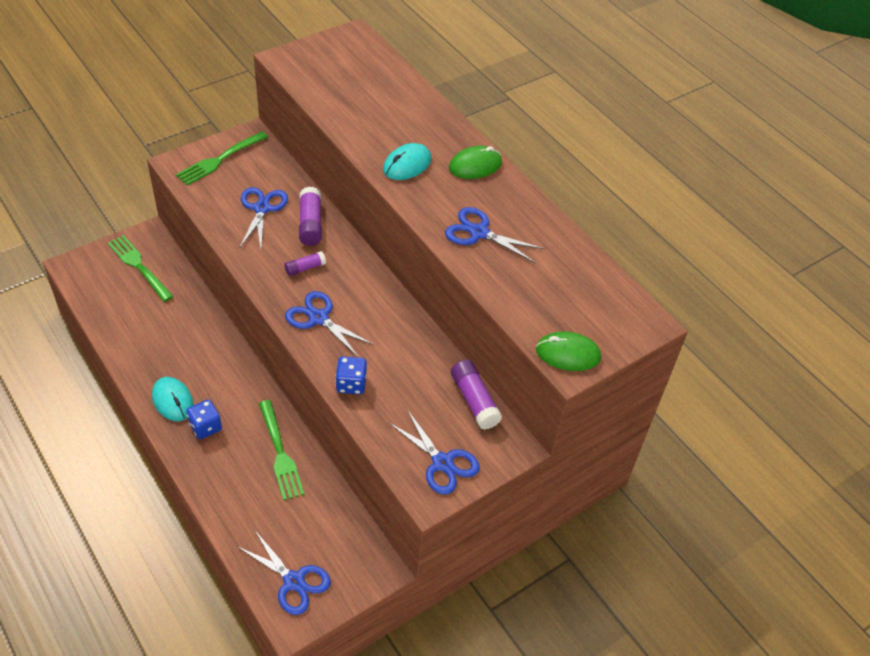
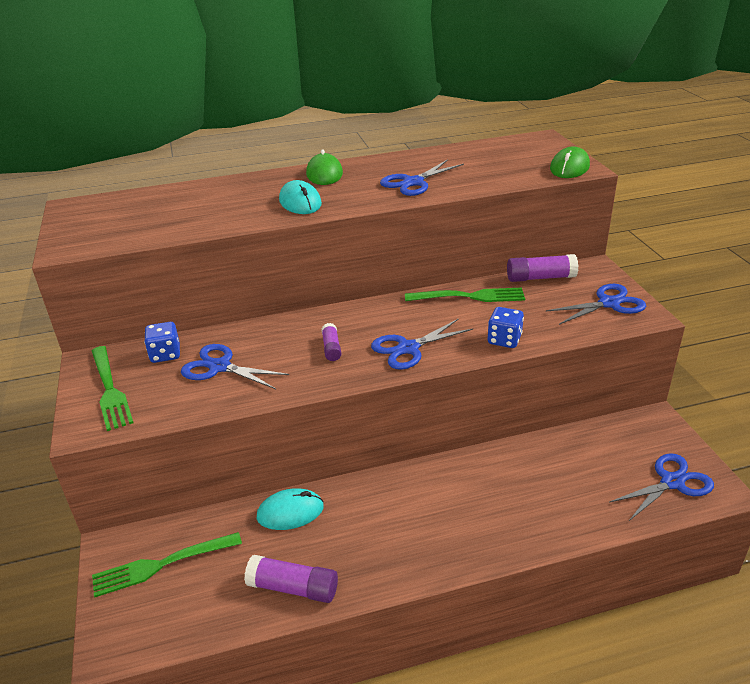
camera: 65 degrees left, 15 degrees down
turquoise mouse [152,377,194,421] -> turquoise mouse moved to [256,488,324,530]
blue dice [186,400,222,439] -> blue dice moved to [144,322,180,363]
green fork [259,400,304,500] -> green fork moved to [405,288,525,302]
purple glue stick [299,187,322,246] -> purple glue stick moved to [244,555,338,603]

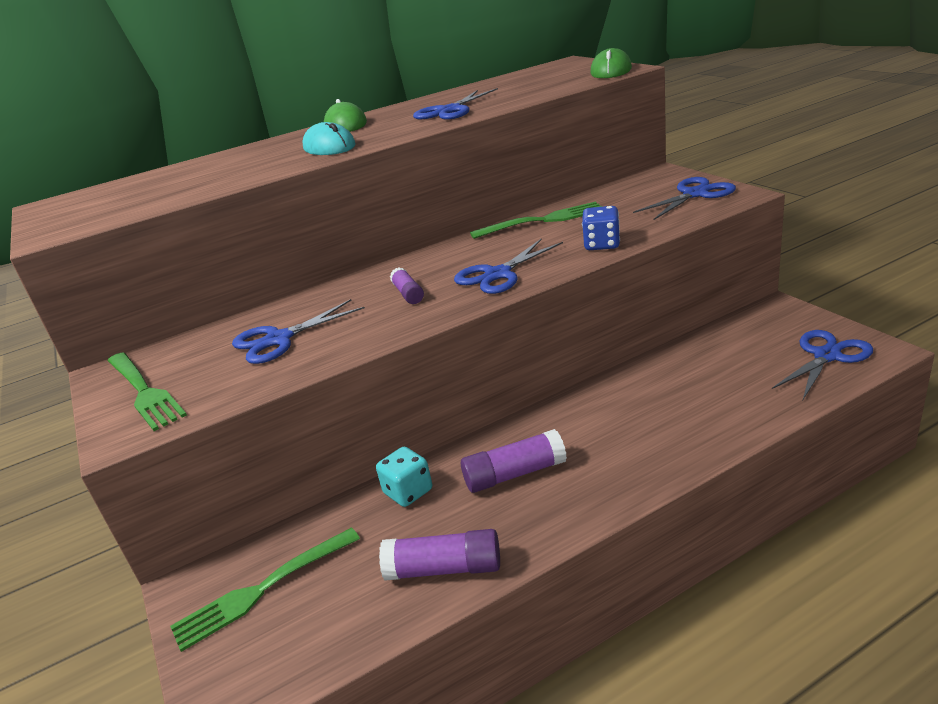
camera: 10 degrees left, 5 degrees down
blue dice [144,322,180,363] -> none
blue scissors [181,344,289,389] -> blue scissors turned 45 degrees counterclockwise [232,299,365,364]
turquoise mouse [256,488,324,530] -> turquoise dice [376,447,432,507]
purple glue stick [507,254,579,282] -> purple glue stick moved to [461,429,567,493]

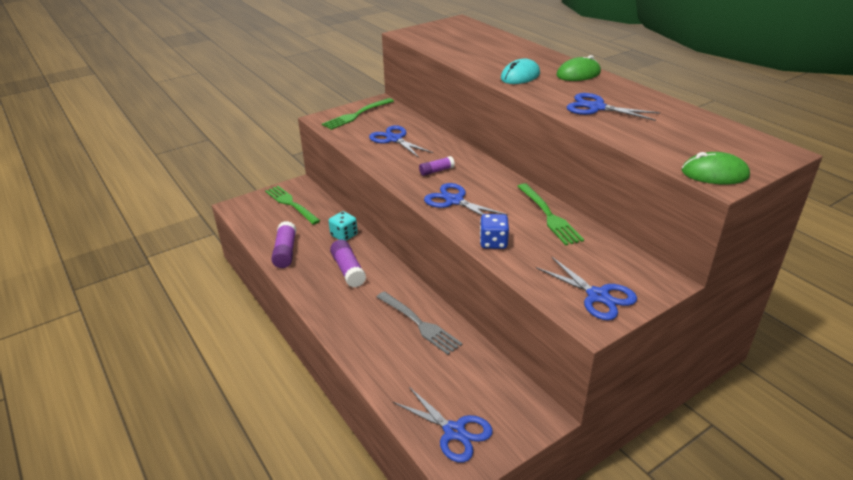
camera: 80 degrees right, 5 degrees up
none -> grey fork [377,292,463,355]

